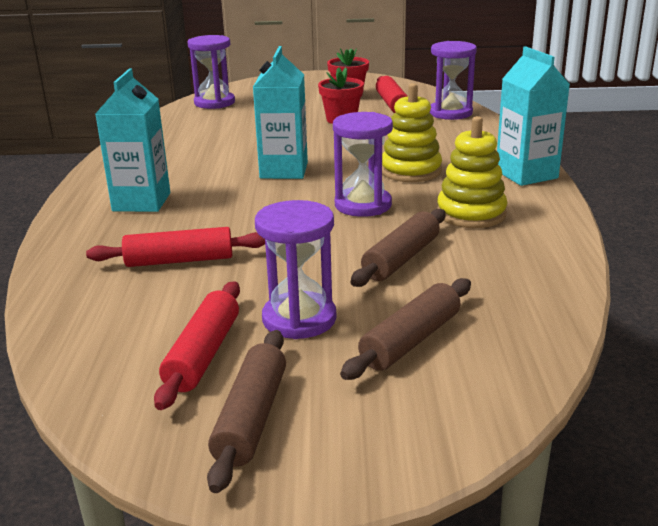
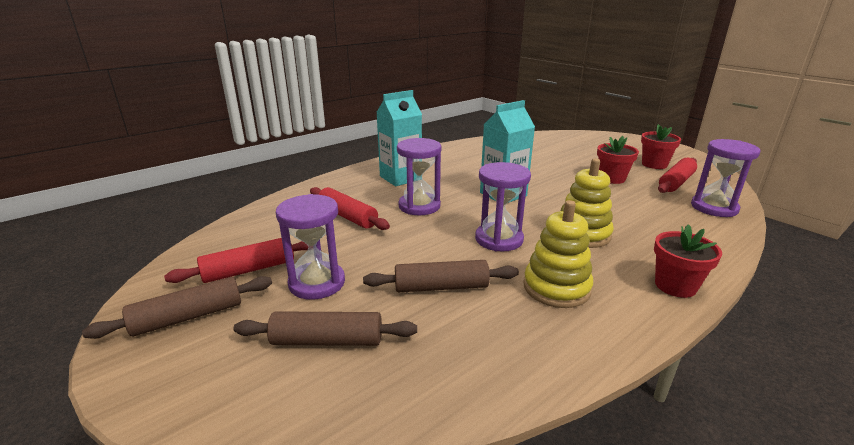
camera: 50 degrees right, 0 degrees up
purple hourglass [188,35,235,109] -> purple hourglass moved to [397,138,441,216]
turquoise carton [497,46,570,186] -> red flower pot [654,224,722,298]

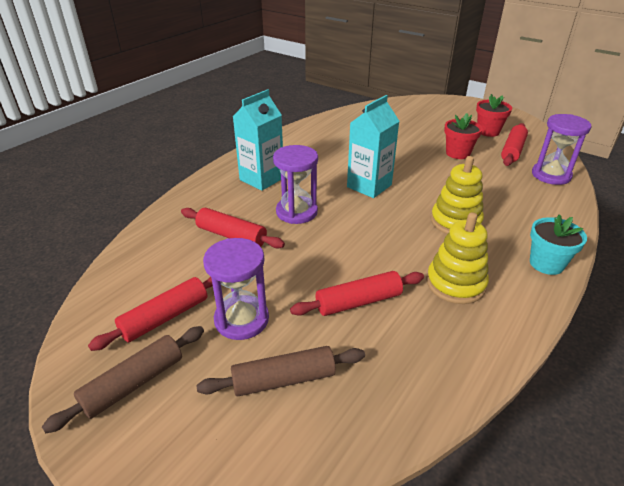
camera: 15 degrees left, 10 degrees up
brown rolling pin [363,260,519,292] -> red rolling pin [290,271,424,316]
purple hourglass [475,162,531,252] -> none
red flower pot [654,224,722,298] -> turquoise flower pot [530,214,587,275]

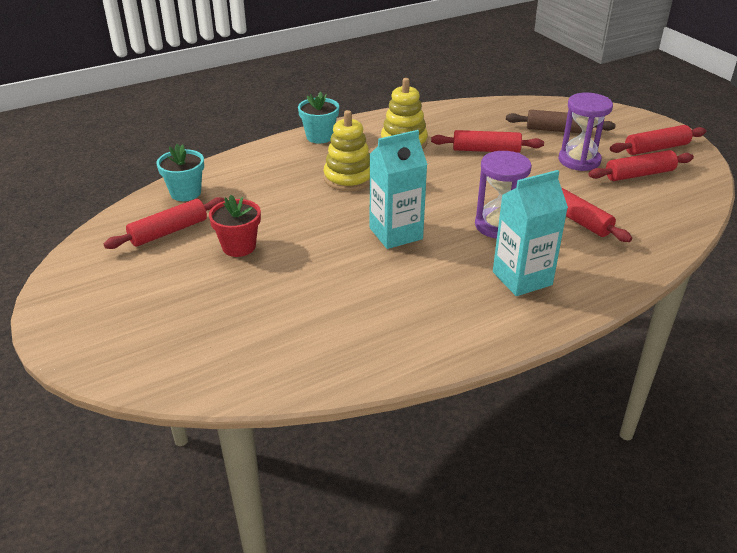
camera: 155 degrees left, 0 degrees up
brown rolling pin [42,326,204,433] -> red rolling pin [610,125,706,155]
red flower pot [476,94,512,137] -> none
purple hourglass [532,114,592,185] -> turquoise flower pot [157,144,204,201]

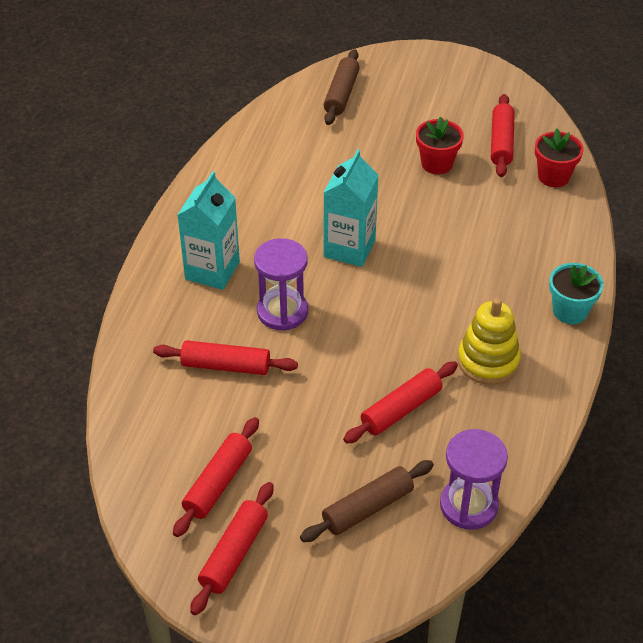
camera: 135 degrees right, 10 degrees up
turquoise flower pot [157,144,204,201] -> red flower pot [535,129,584,187]
yellow stacking toy [324,110,370,191] -> none
purple hourglass [558,93,613,171] -> purple hourglass moved to [440,429,508,530]
none -> brown rolling pin [324,49,360,125]

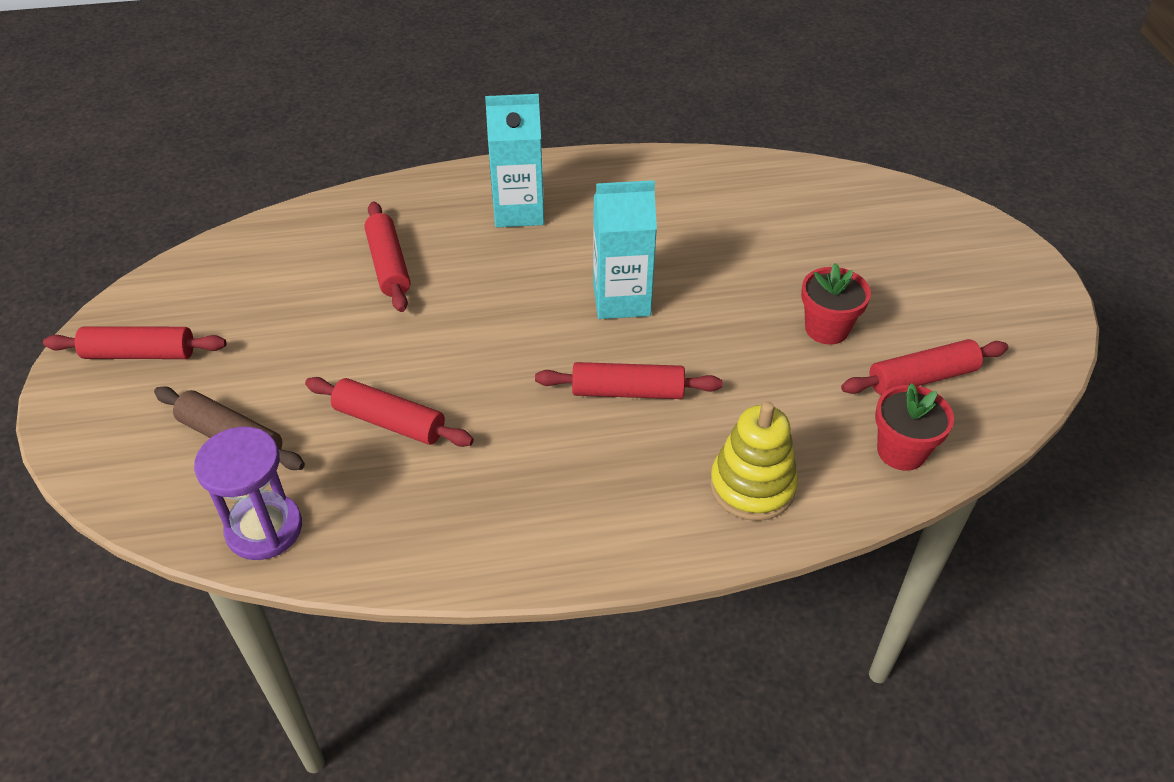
camera: 65 degrees right, 0 degrees up
red rolling pin [173,417,259,537] -> red rolling pin moved to [535,362,722,399]
purple hourglass [254,238,308,331] -> none
brown rolling pin [324,49,360,125] -> none
yellow stacking toy [457,298,521,385] -> yellow stacking toy moved to [710,401,798,521]
turquoise flower pot [549,263,604,324] -> none

